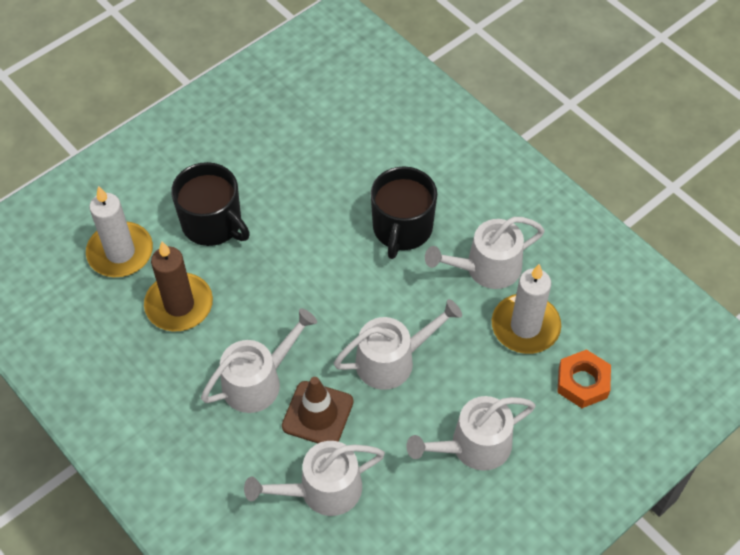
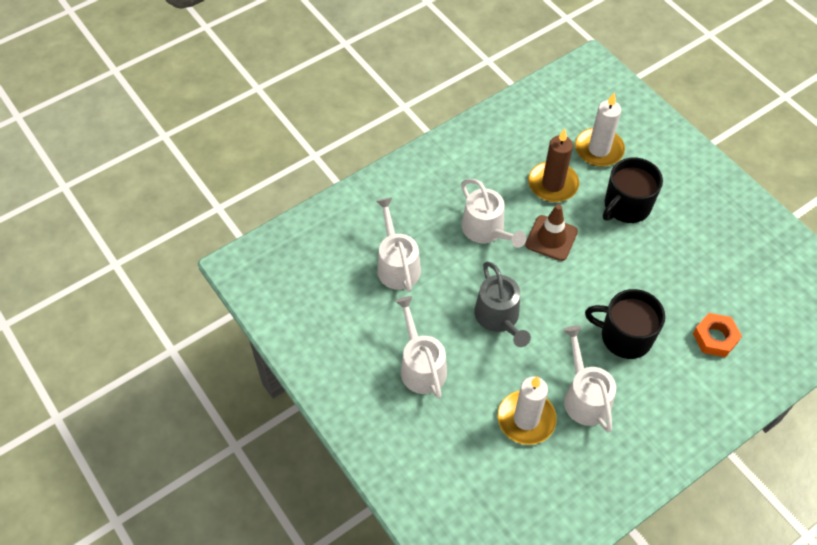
camera: 95 degrees right, 0 degrees up
brown traffic cone [282,377,354,443] -> brown traffic cone moved to [525,204,578,261]
white watering can [333,299,462,390] -> grey watering can [474,261,531,347]
orange nut [557,349,611,408] -> orange nut moved to [693,313,742,357]

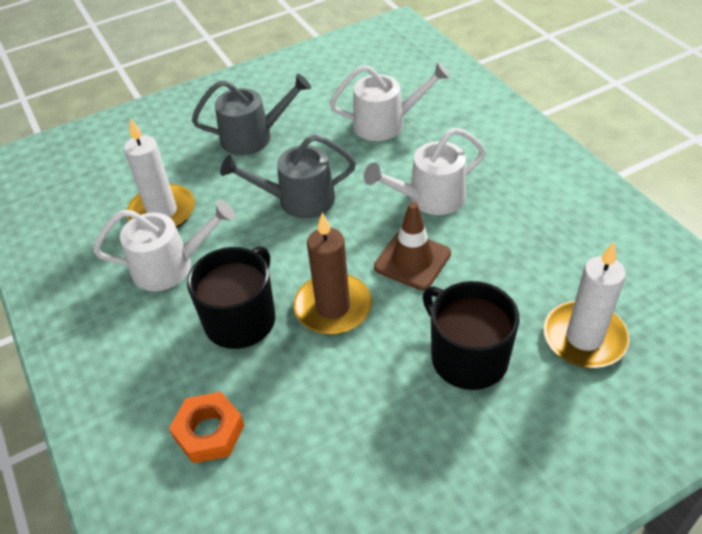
camera: 100 degrees right, 10 degrees down
white watering can [395,296,447,399] -> grey watering can [192,73,311,155]
brown candle [528,129,579,202] -> brown candle moved to [294,213,372,335]

